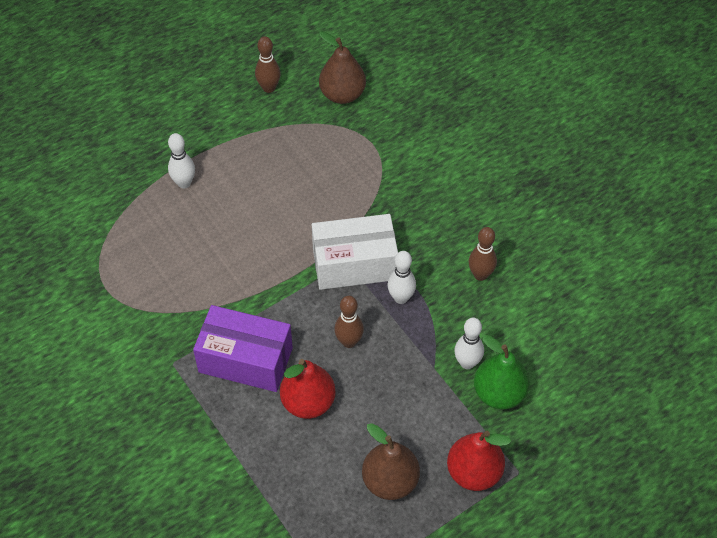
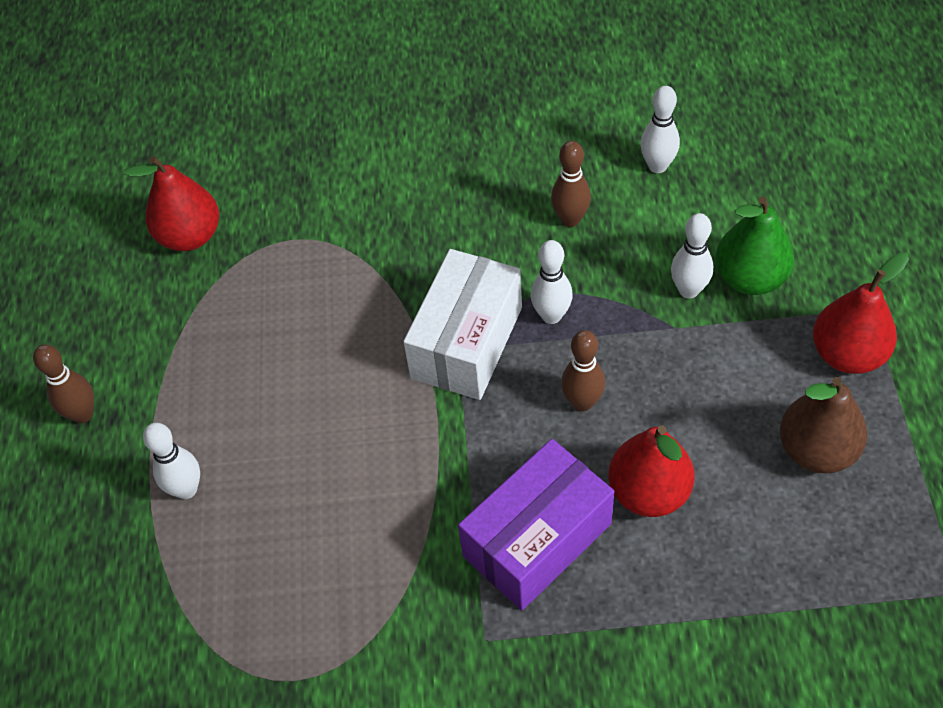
camera: 55 degrees left, 0 degrees up
brown bowling pin [255,36,280,93] -> brown bowling pin moved to [33,345,94,423]
brown pear [319,31,366,104] -> red pear [124,156,219,251]
none -> white bowling pin [641,86,680,173]

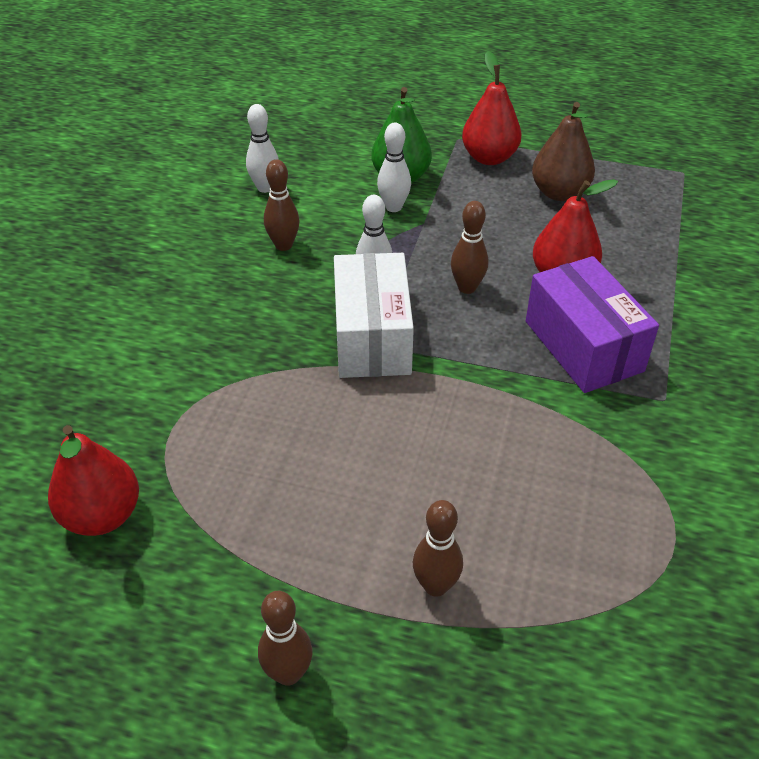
camera: 75 degrees left, 10 degrees down
white bowling pin [143,423,200,499] -> brown bowling pin [413,500,463,597]
white box [403,249,522,400] -> white box turned 45 degrees clockwise [334,253,414,378]

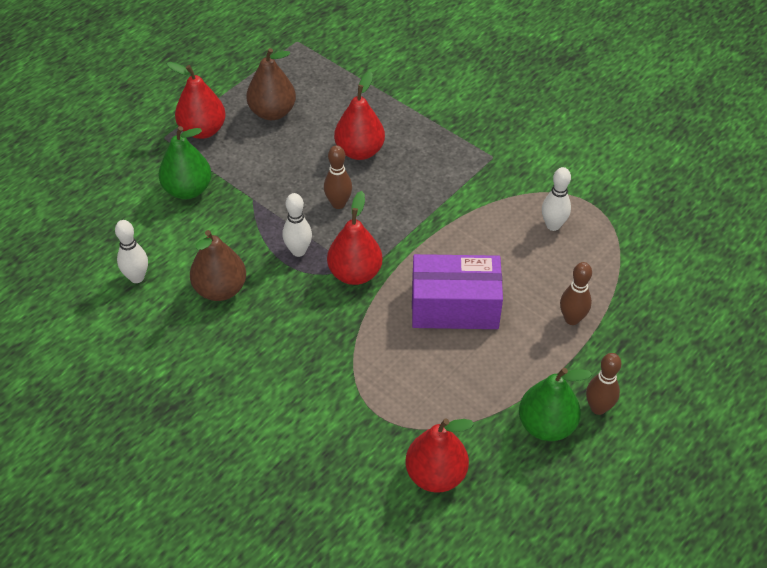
camera: 65 degrees left, 5 degrees up
brown bowling pin [264,159,300,251] -> brown pear [190,230,246,301]
white box [334,253,414,378] -> red pear [327,191,382,285]
white bowling pin [377,123,411,212] -> white bowling pin moved to [542,167,571,231]
purple box [526,256,659,393] -> purple box moved to [412,254,503,329]
none -> green pear [519,368,592,441]

